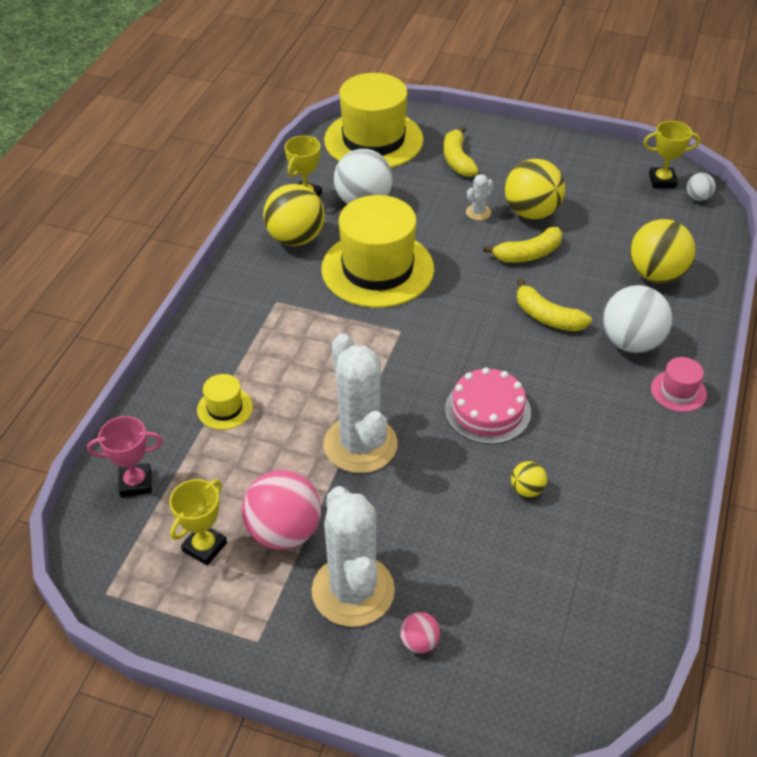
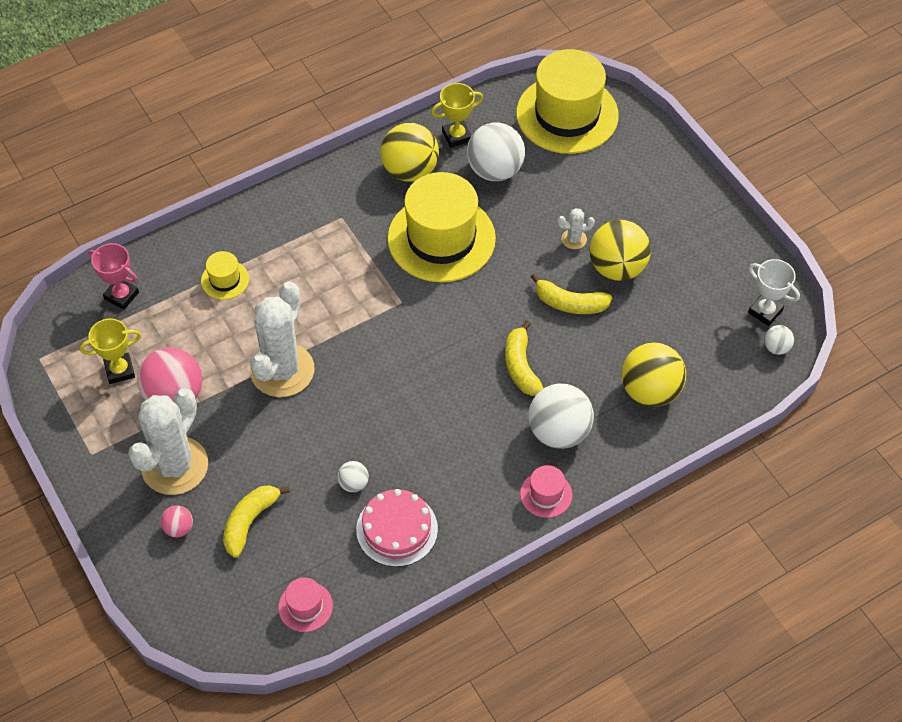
camera: 40 degrees right, 10 degrees up
yellow banana [444,126,479,177] -> yellow banana moved to [223,485,290,558]
pink cake [445,367,531,444] -> pink cake moved to [356,489,438,567]
yellow ball [511,461,547,497] -> white ball [337,461,369,492]
yellow trophy [643,121,700,188] -> white trophy [748,259,800,326]
none -> pink hat [278,578,333,632]

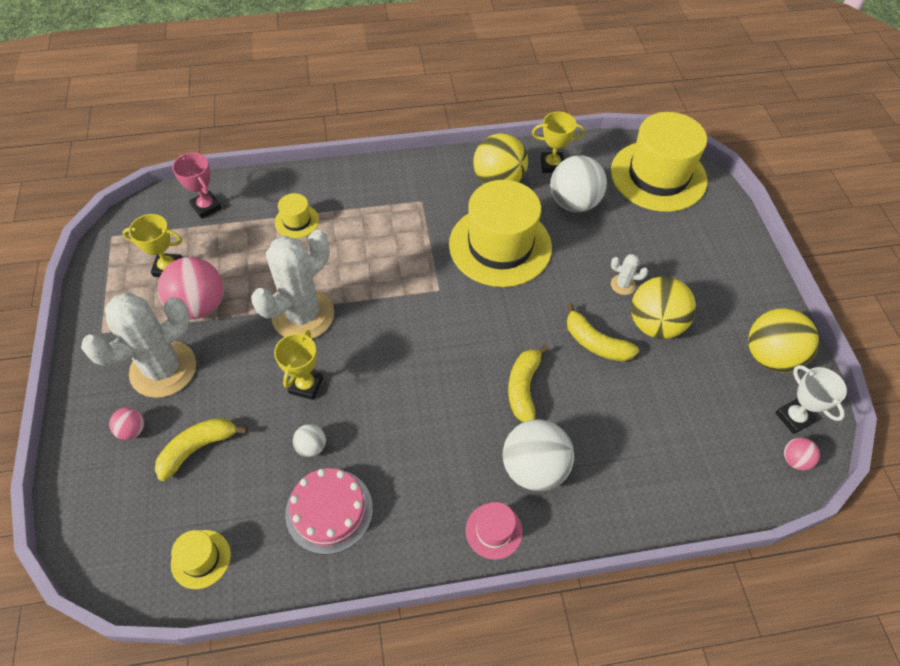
camera: 20 degrees right, 0 degrees up
pink hat [278,578,333,632] -> yellow hat [171,530,231,589]
yellow ball [622,342,686,407] -> yellow ball moved to [748,308,819,372]
white ball [764,325,794,355] -> pink ball [784,437,820,470]
none -> yellow trophy [274,330,323,400]

